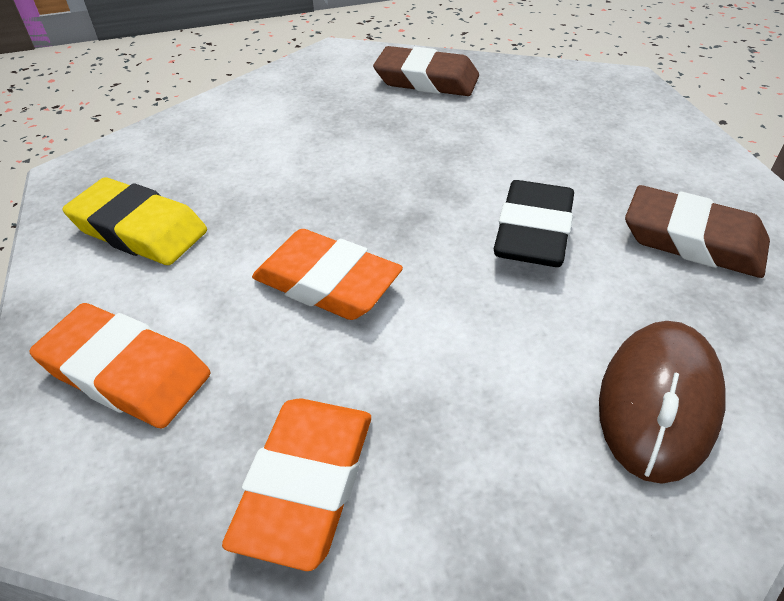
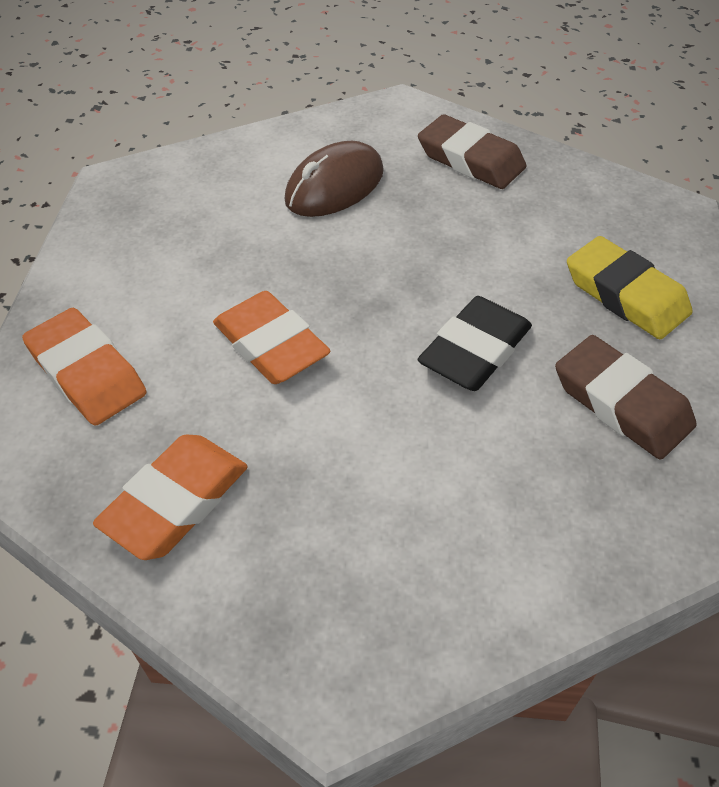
camera: 20 degrees right, 5 degrees up
yellow eraser [62,177,207,265] -> yellow eraser moved to [567,236,693,339]
brown mouse [599,321,726,484] -> brown mouse moved to [284,141,384,217]

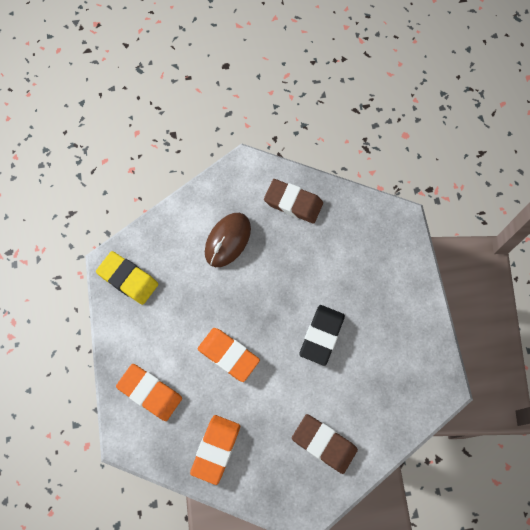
camera: 15 degrees left, 20 degrees up
brown eraser [555,335,697,460] -> brown eraser moved to [292,414,358,474]
yellow eraser [567,236,693,339] -> yellow eraser moved to [96,251,158,305]

